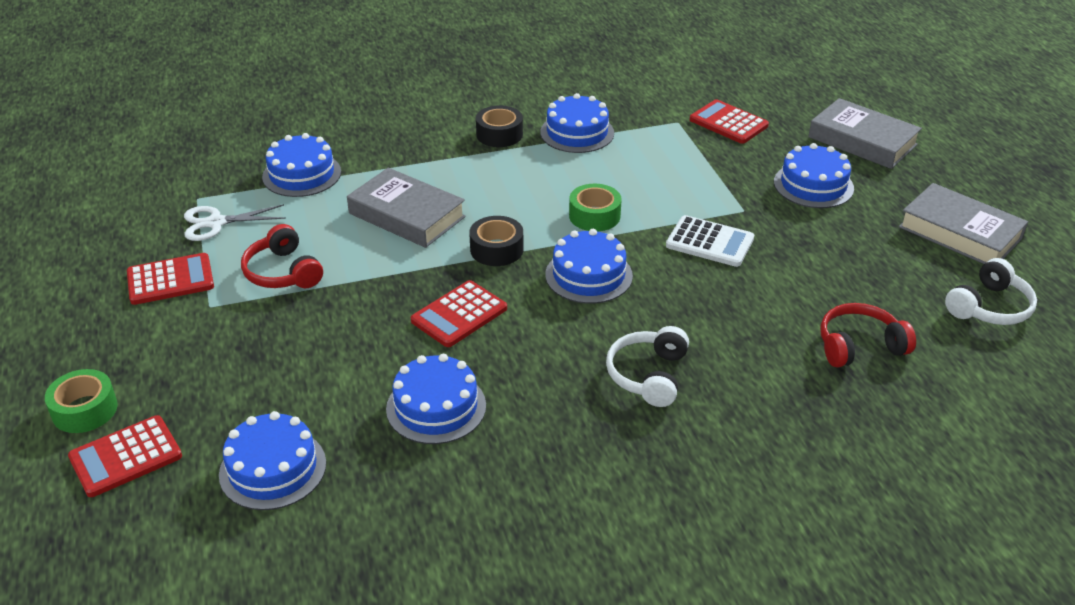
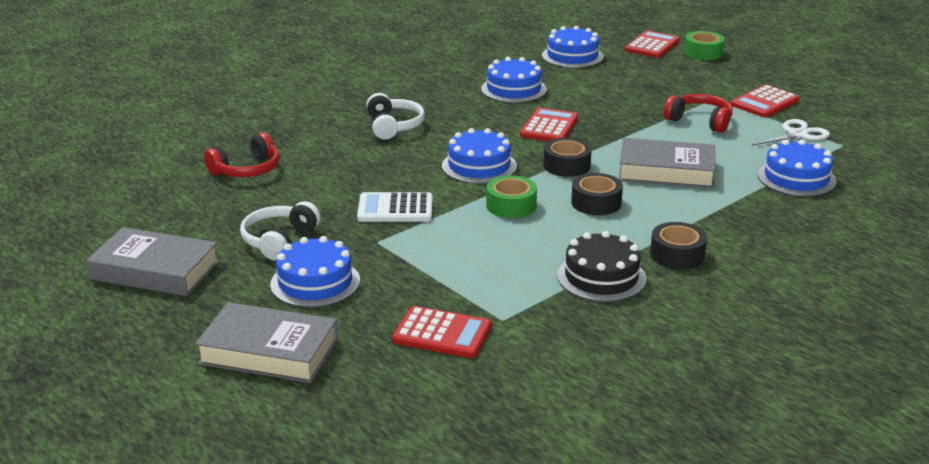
camera: 155 degrees right, 10 degrees down
blue cake [540,93,614,153] -> black cake [557,231,646,302]
white headphones [945,258,1037,325] -> white headphones moved to [240,201,321,261]
none -> black tape [571,173,623,215]

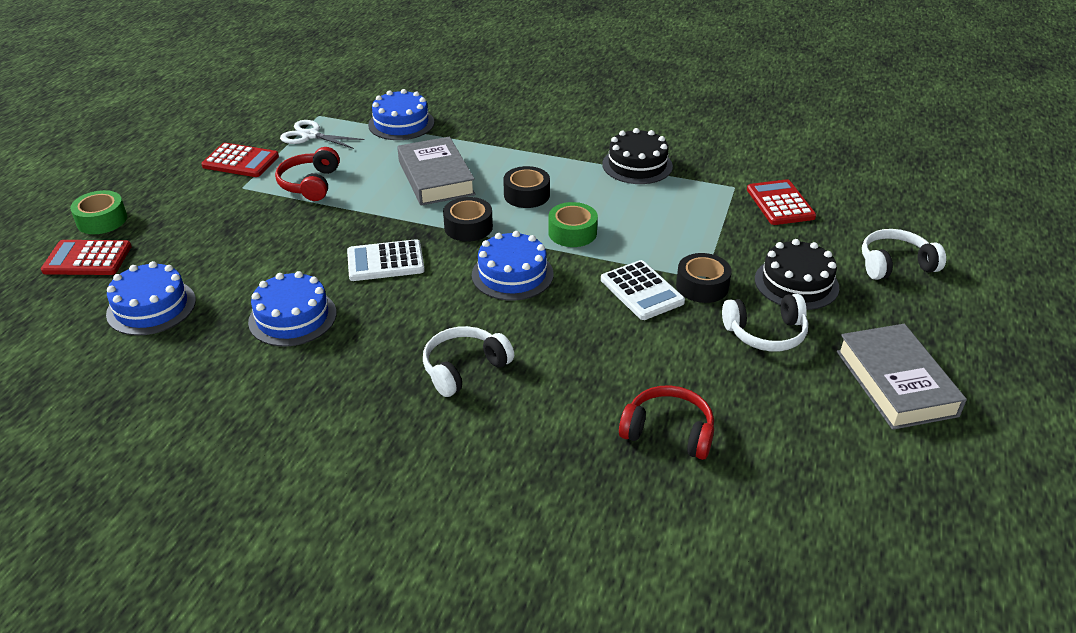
camera: 120 degrees left, 10 degrees up
grey book [195,302,338,383] -> white headphones [862,229,946,280]
blue cake [270,236,360,308] -> black cake [755,239,839,310]
red calculator [520,108,578,141] -> white calculator [347,239,425,281]
black tape [650,222,707,269] -> black tape moved to [676,253,732,303]

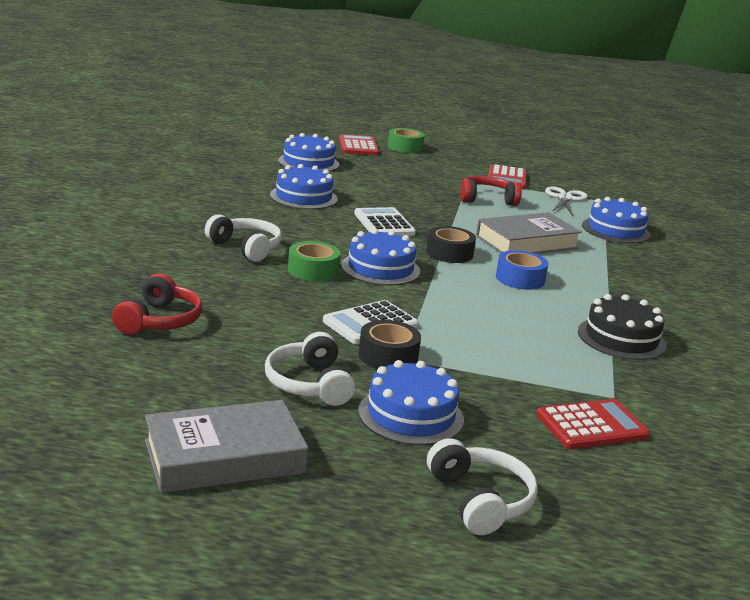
camera: 80 degrees right, 15 degrees down
black tape [503,166,550,208] -> blue tape [496,250,548,290]
green tape [548,202,598,247] -> green tape moved to [288,241,341,282]
black cake [755,239,839,310] -> blue cake [358,360,464,445]

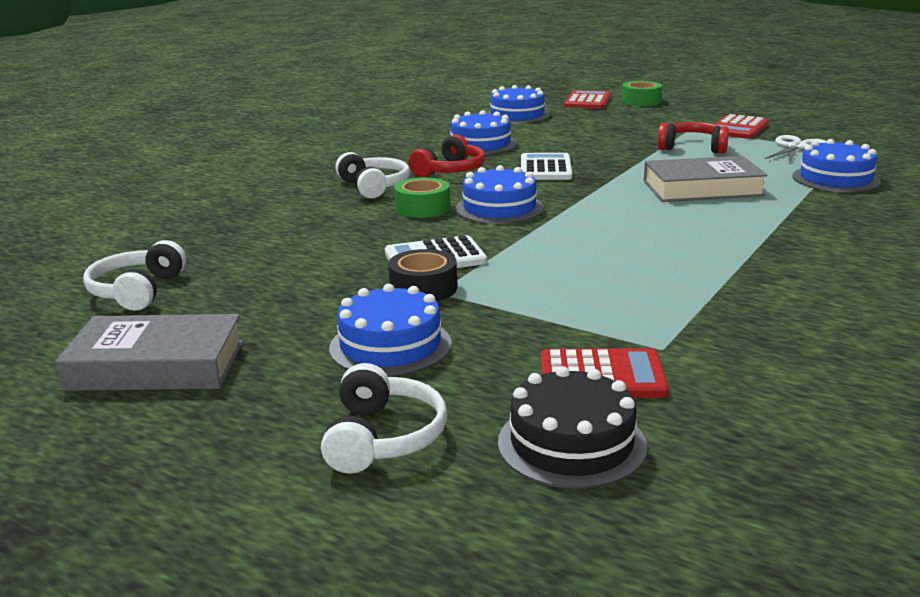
camera: 25 degrees right, 0 degrees up
red headphones [112,273,202,335] -> red headphones moved to [409,135,485,177]
white headphones [265,332,355,406] -> white headphones moved to [83,240,186,311]
black tape [426,226,476,263] -> none
blue tape [496,250,548,290] -> none
black cake [578,294,666,360] -> black cake moved to [498,366,647,489]

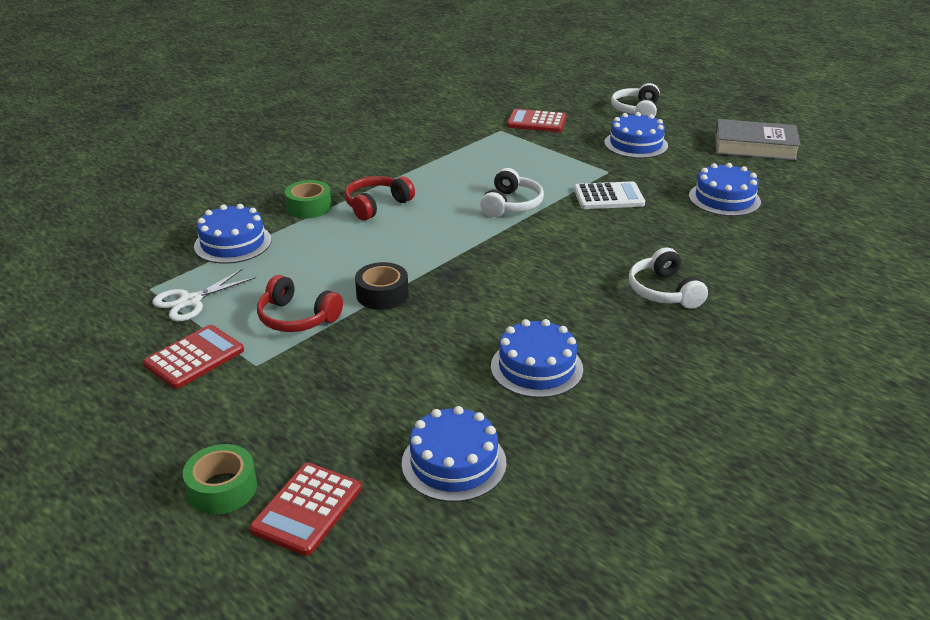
camera: 170 degrees left, 10 degrees up
white headphones [83,240,186,311] -> white headphones moved to [480,168,544,217]
black tape [388,249,457,301] -> black tape moved to [355,262,409,310]
green tape [394,177,450,218] -> green tape moved to [285,180,332,218]
red headphones [409,135,485,177] -> red headphones moved to [345,176,415,220]
blue cake [456,165,544,224] -> blue cake moved to [689,163,761,216]
black cake [498,366,647,489] -> none
white calculator [521,153,572,180] -> none
grey book [644,156,768,202] -> none

